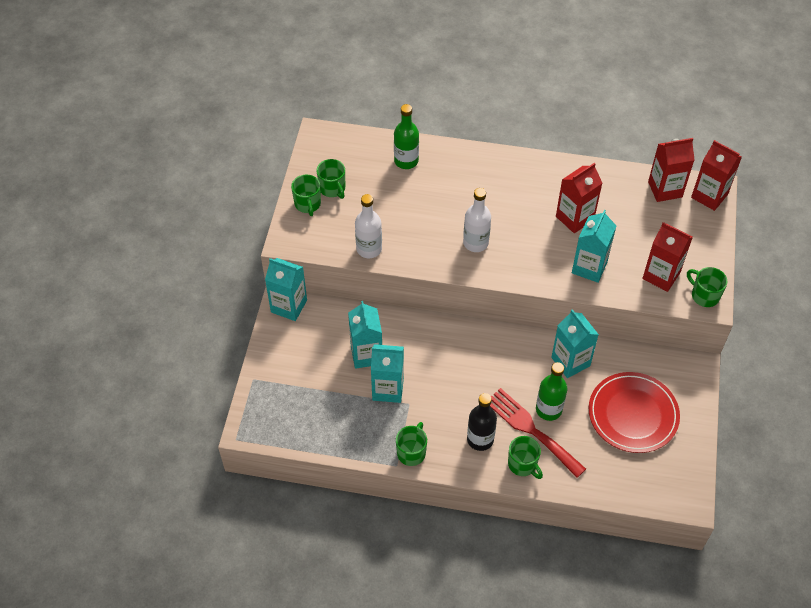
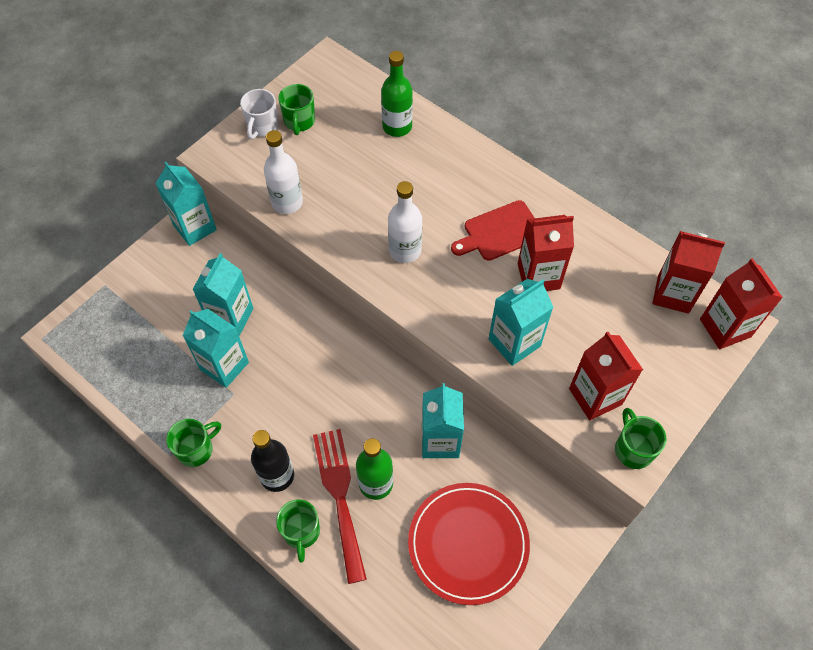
camera: 30 degrees right, 5 degrees up
green mug [291,175,321,216] -> white mug [240,89,279,139]
none -> red cutting board [451,200,535,261]

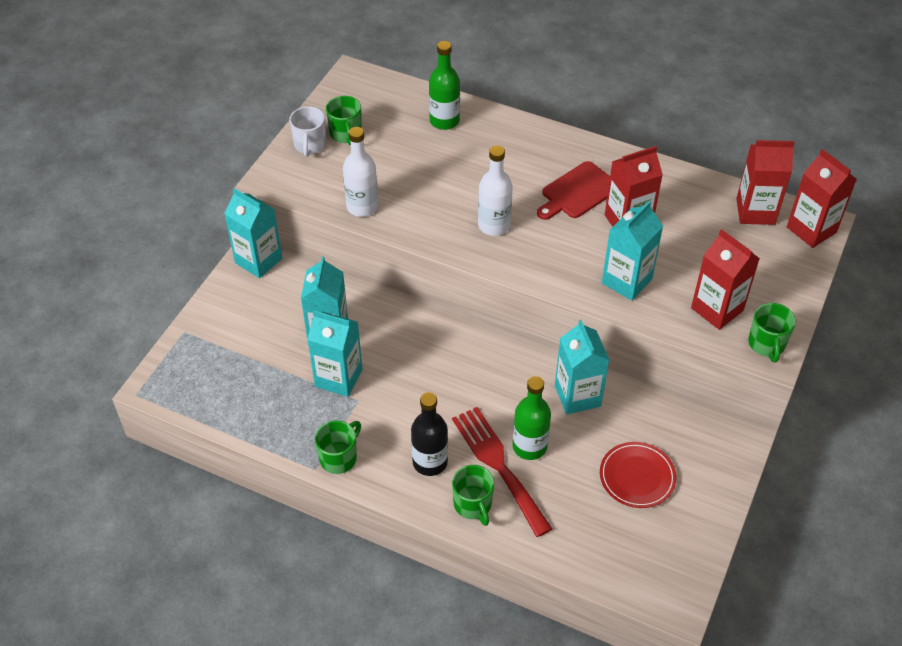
camera: 15 degrees left, 10 degrees down
red plate [408,483,530,605] -> red plate [600,442,676,508], size x0.63
green mug [615,408,667,469] -> green mug turned 150 degrees counterclockwise [748,303,796,362]

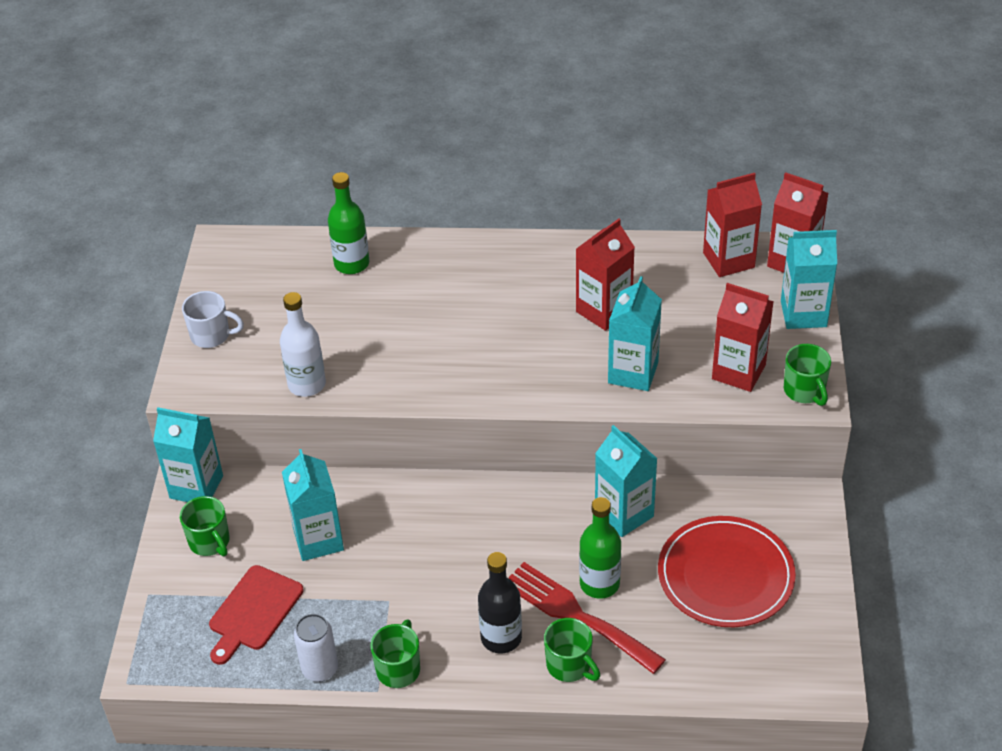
camera: 20 degrees left, 5 degrees down
white mug [289,106,327,157] -> white mug turned 60 degrees counterclockwise [182,291,244,348]
turquoise carton [307,310,362,397] -> turquoise carton moved to [781,230,837,329]
green mug [326,96,362,145] -> green mug moved to [180,496,230,556]
white bottle [478,145,513,236] -> none
red cutting board [537,161,610,220] -> red cutting board moved to [209,565,304,665]
red plate [600,442,676,508] -> red plate [658,516,796,627], size x1.58
none -> white can [294,614,338,682]

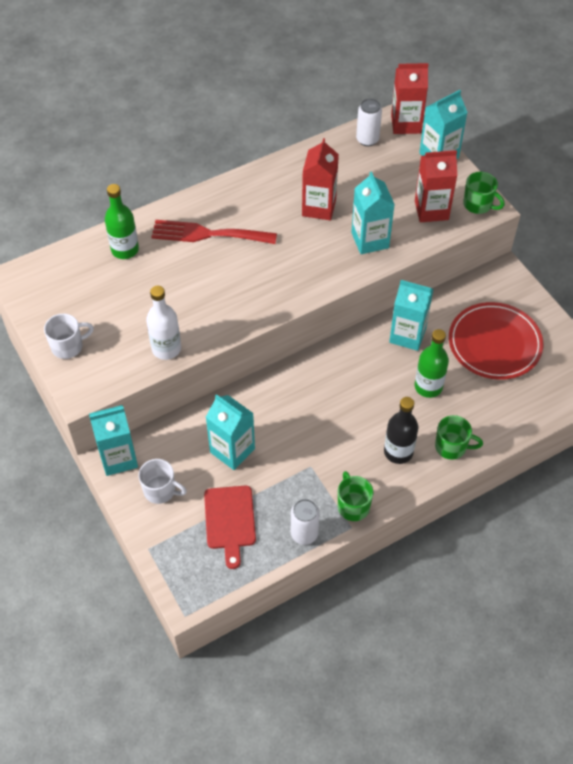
camera: 35 degrees left, 10 degrees up
green mug [180,496,230,556] -> white mug [138,459,187,504]
red fork [509,562,666,674] -> red fork moved to [151,220,277,244]
red carton [703,173,762,277] -> white can [356,98,382,146]

